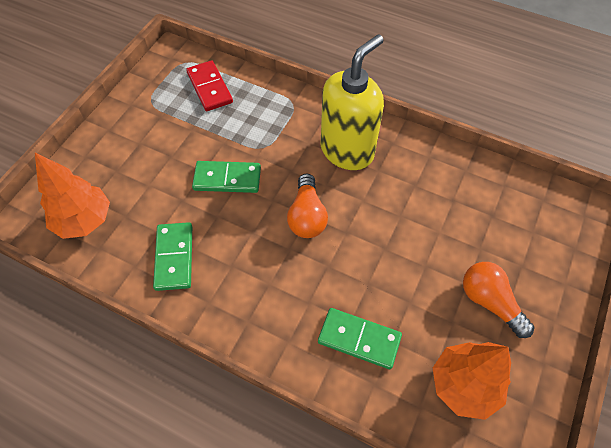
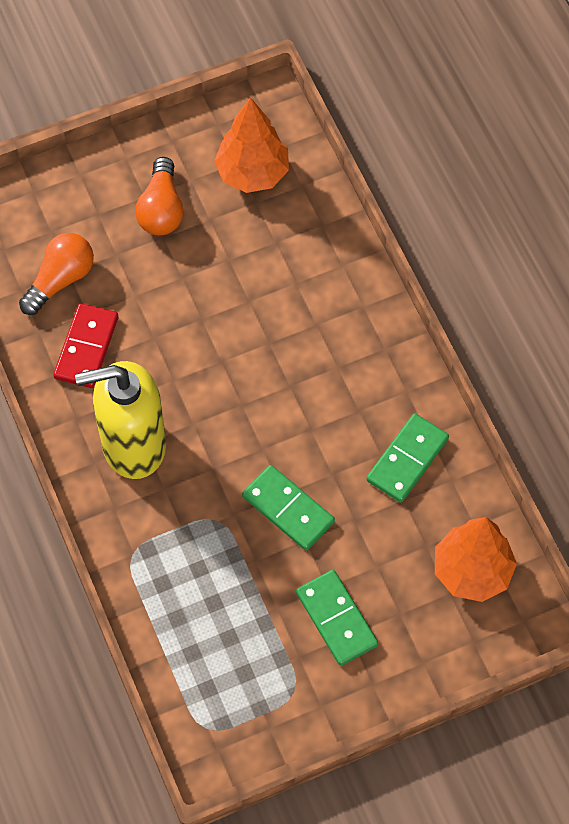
camera: 140 degrees left, 5 degrees up
red domino [186,60,233,111] -> red domino moved to [53,303,119,388]
orange light bulb [287,174,328,238] -> orange light bulb moved to [19,233,94,315]
green domino [318,308,402,369] -> green domino moved to [296,570,378,666]

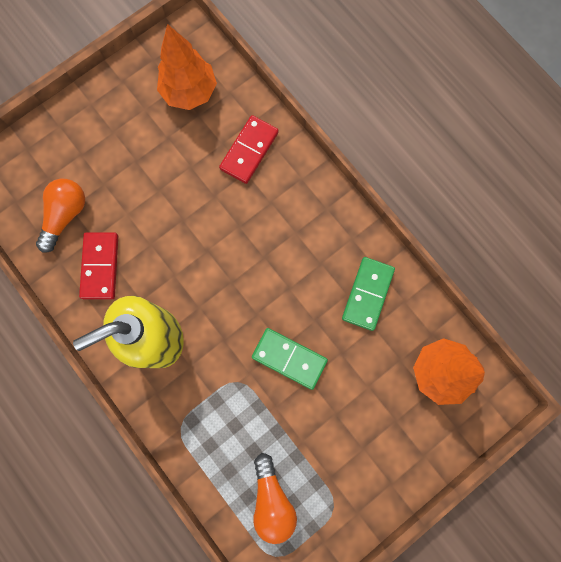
camera: 15 degrees left, 15 degrees up
orange light bulb [135,157,184,235] -> orange light bulb moved to [253,453,297,544]
green domino [296,570,378,666] -> none
none -> red domino [219,115,278,184]

